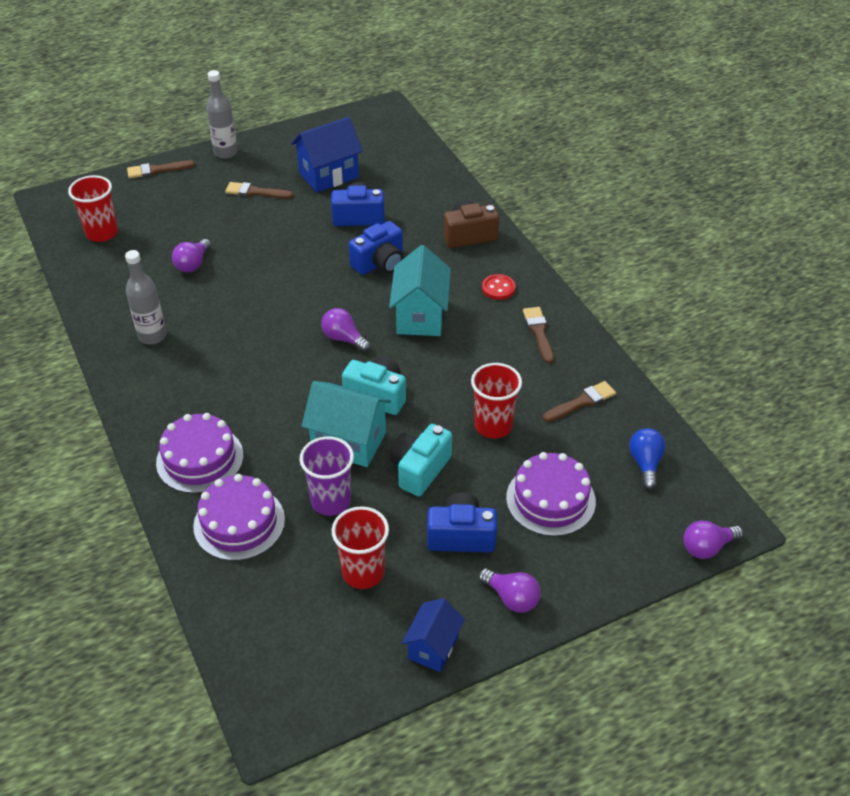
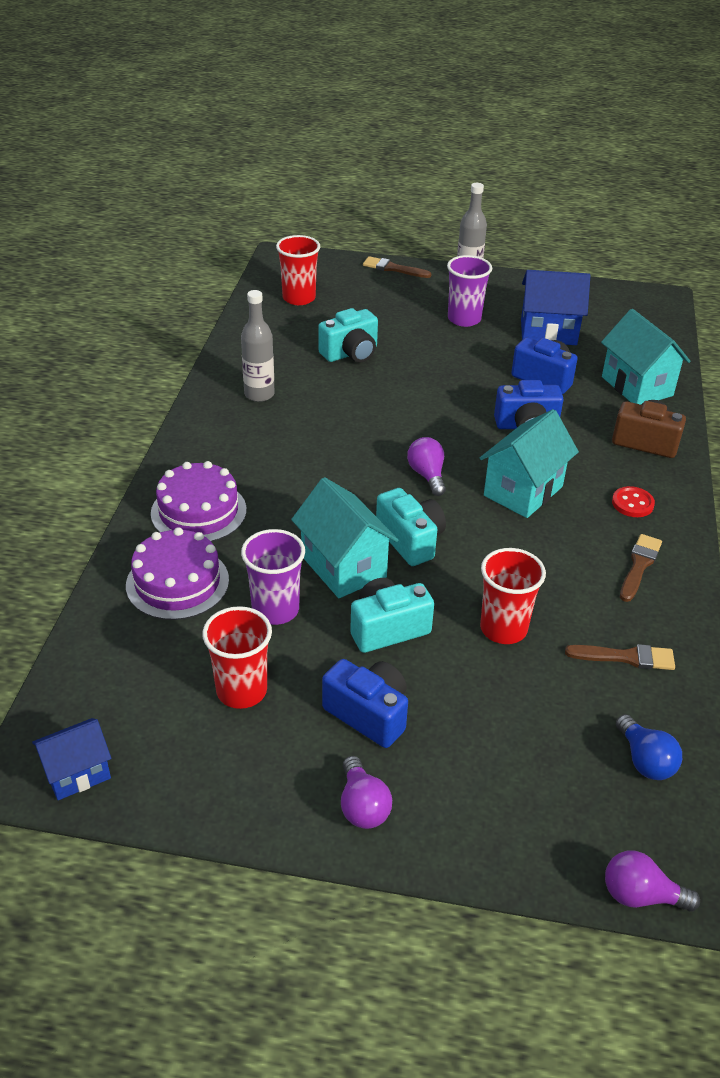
camera: 35 degrees right, 5 degrees down
purple light bulb [172,239,211,272] -> turquoise camera [318,308,378,363]
brown brush [225,182,293,199] -> purple cup [447,255,492,327]
blue house [402,598,465,672] -> blue house moved to [32,718,111,800]
purple cake [506,452,596,536] -> none
blue light bulb [629,428,666,490] -> blue light bulb turned 120 degrees clockwise [616,714,682,780]
none -> turquoise house [601,309,691,405]

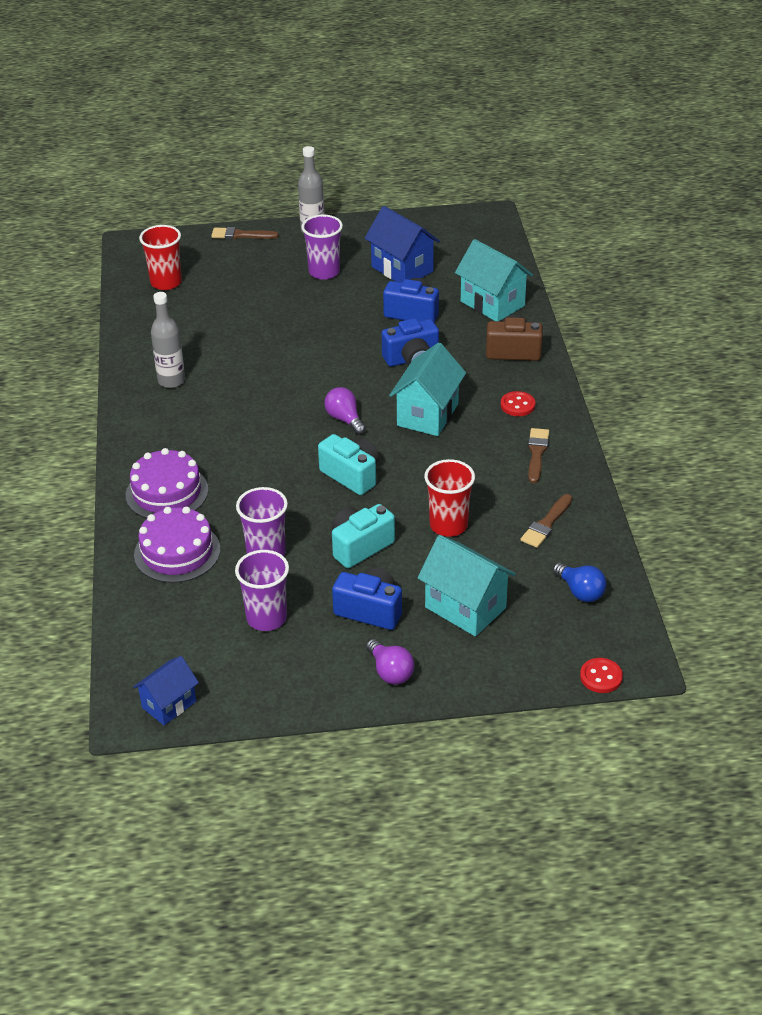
camera: 15 degrees left, 0 degrees up
red cup [202,606,272,709] -> purple cup [235,550,289,631]
turquoise house [291,477,398,598] -> turquoise house moved to [417,535,516,637]
turquoise camera [318,308,378,363] -> none
blue house [521,270,590,345] -> blue house turned 60 degrees clockwise [364,206,440,282]
brown brush [565,644,675,670] -> brown brush turned 135 degrees clockwise [521,494,572,548]
purple light bulb [605,850,700,912] -> red button [580,658,623,693]

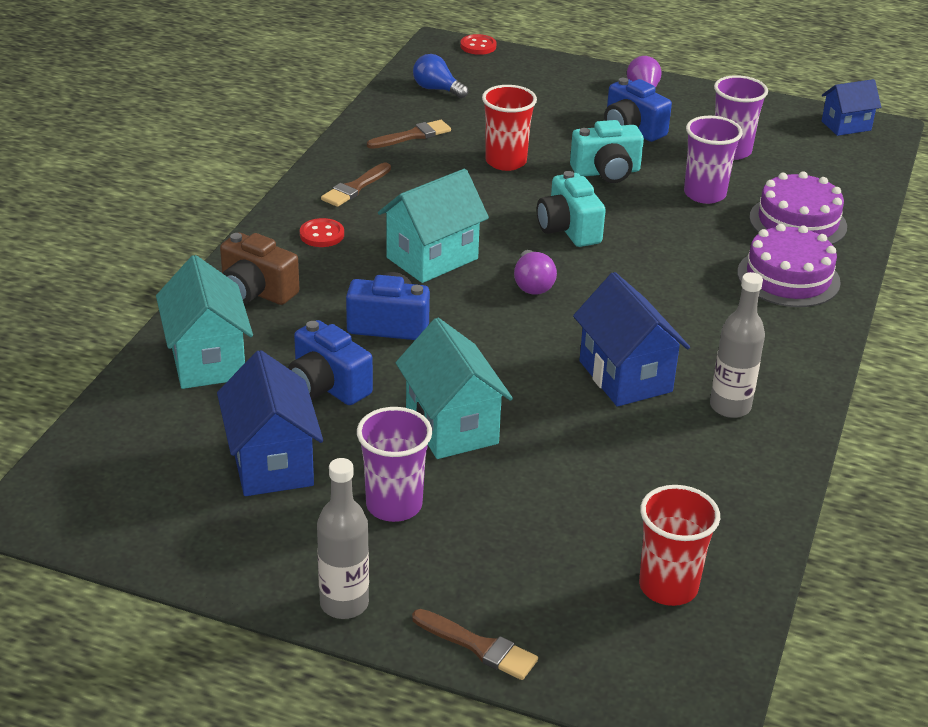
camera: 155 degrees left, 5 degrees down
turquoise house [417,535,516,637] -> turquoise house moved to [396,318,513,459]
blue light bulb [553,563,607,602] -> blue light bulb turned 45 degrees counterclockwise [413,54,468,98]
none -> blue house [573,272,690,407]

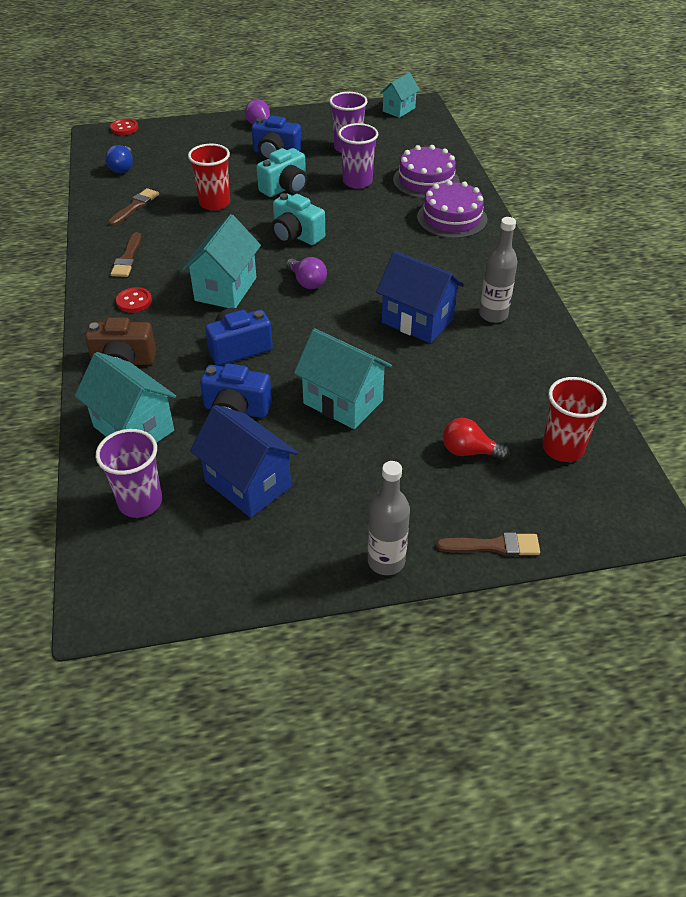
camera: 30 degrees left, 10 degrees up
purple cup [357,407,432,522] -> purple cup moved to [96,429,162,518]
blue light bulb [413,54,468,98] -> blue light bulb turned 90 degrees counterclockwise [105,145,133,173]
blue house [822,79,881,136] -> turquoise house [380,72,420,118]
none -> red light bulb [443,418,510,460]

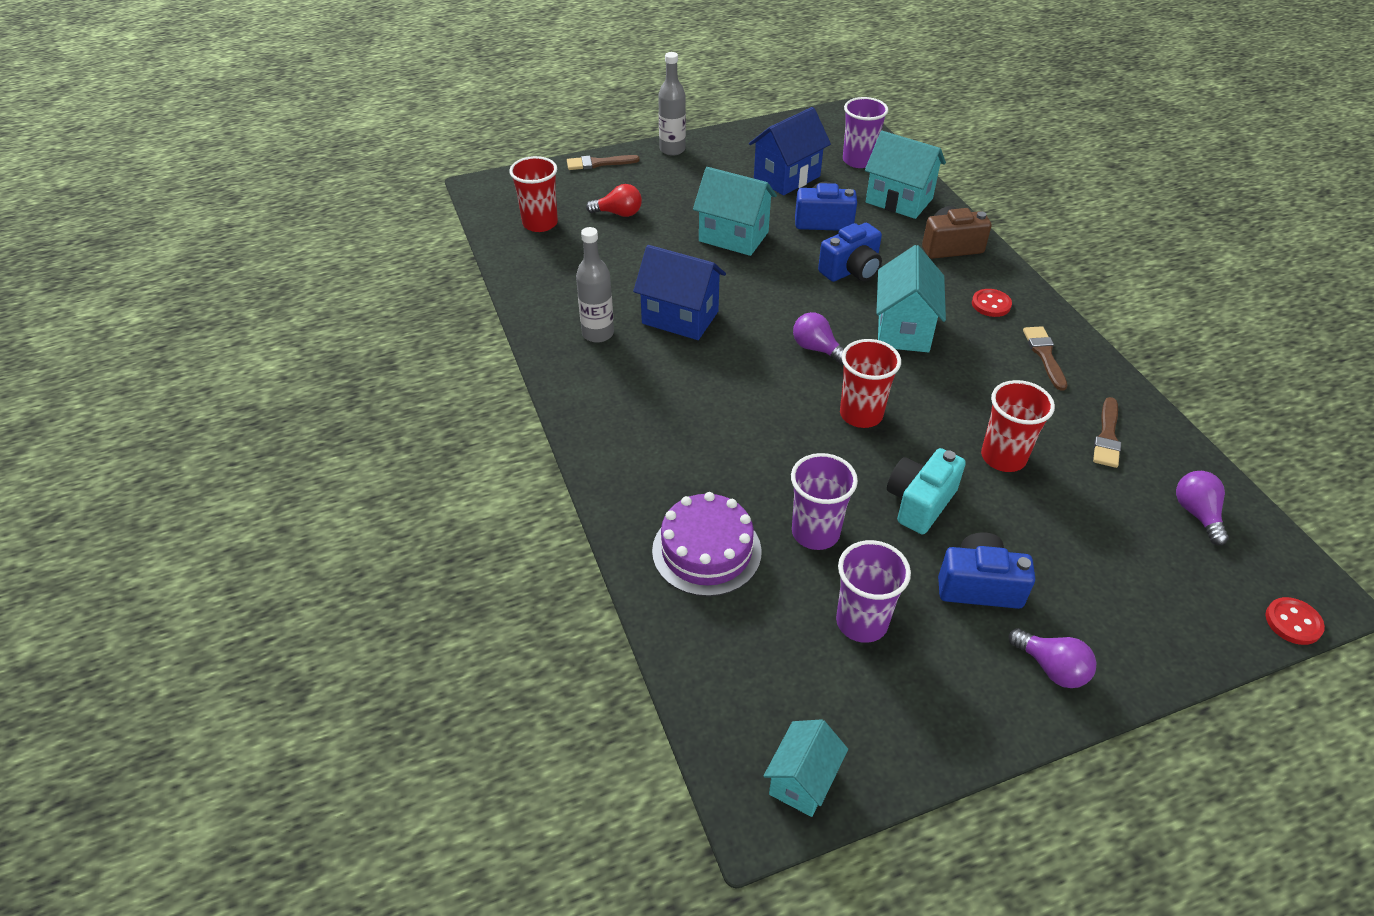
camera: 170 degrees right, 0 degrees up
blue light bulb [105,145,133,173] -> purple light bulb [1176,471,1229,545]
blue house [190,405,298,518] -> blue house turned 75 degrees counterclockwise [749,107,831,195]
turquoise camera [272,193,325,245] -> red cup [840,339,901,428]
purple cake [417,180,487,238] -> none

